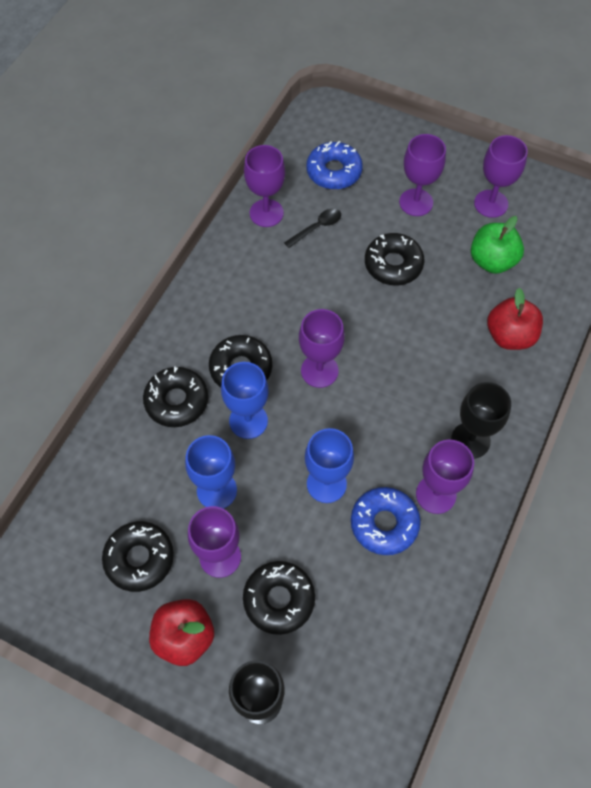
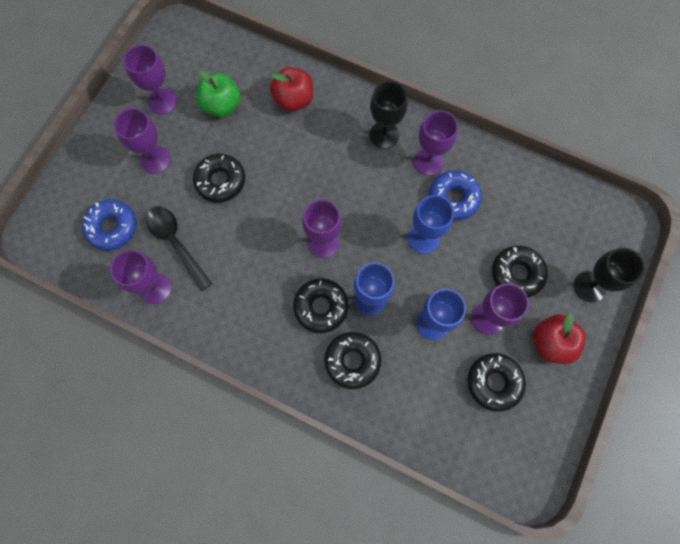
camera: 90 degrees left, 10 degrees up
black spoon [284,209,341,248] -> black spoon [146,206,212,291], size x1.66

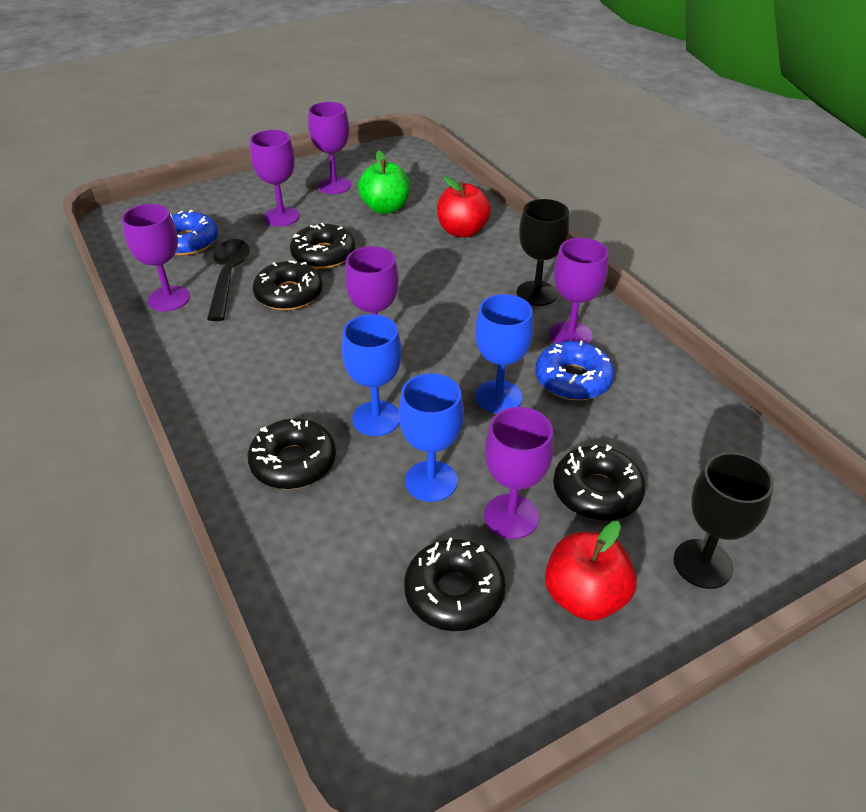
camera: 35 degrees right, 30 degrees down
black donut [293,278,349,333] -> black donut moved to [253,260,323,310]

